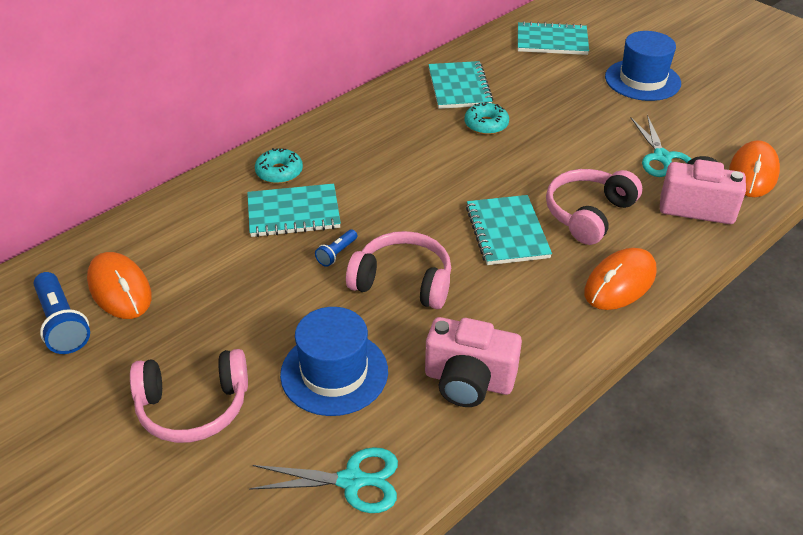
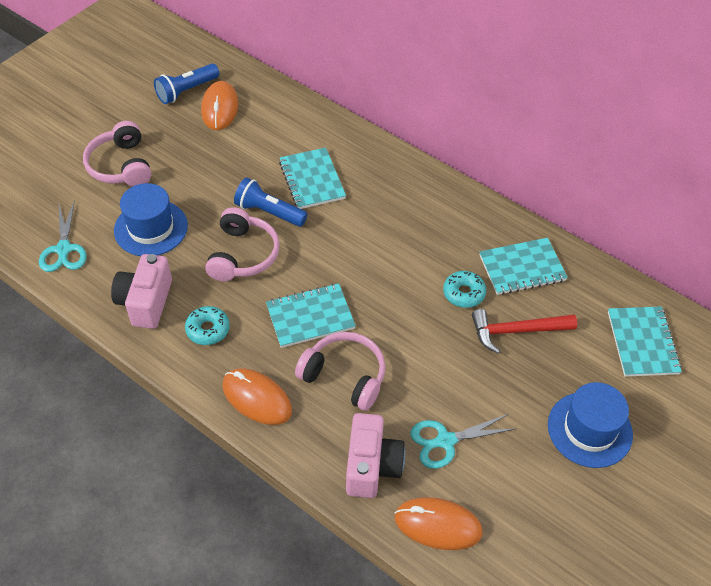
camera: 80 degrees right, 10 degrees up
orange mouse [87,252,152,319] -> orange mouse turned 45 degrees counterclockwise [201,81,238,130]
turquoise donut [255,148,303,184] -> turquoise donut moved to [185,306,230,345]
blue flashlight [315,229,357,267] -> blue flashlight [234,177,308,227], size x1.87
none -> red hammer [472,309,577,354]

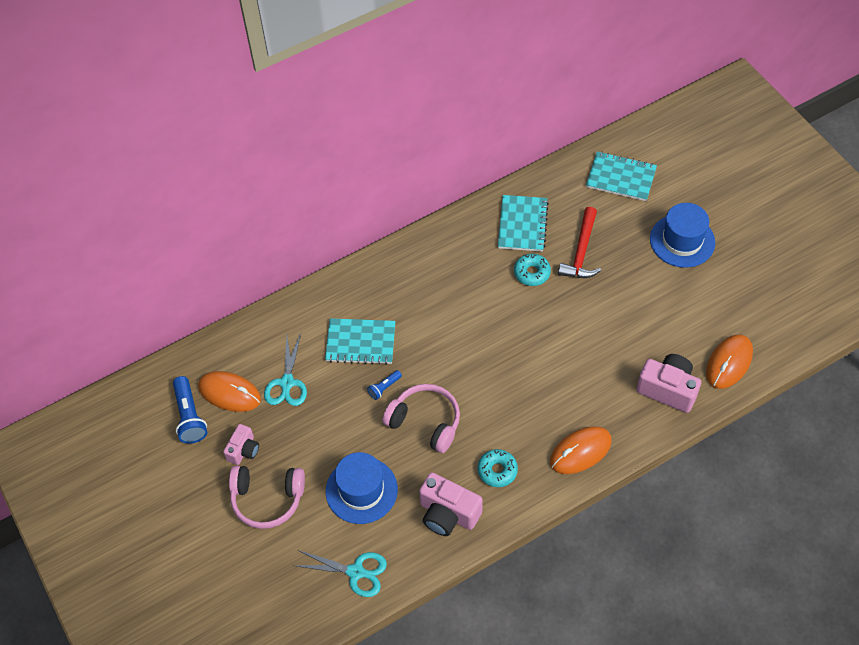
camera: 65 degrees left, 5 degrees up
blue flashlight [234,177,308,227] -> blue flashlight [367,370,402,400], size x0.54
turquoise notebook [266,283,356,348] -> none
pink headphones [295,332,386,411] -> none
turquoise scissors [410,414,514,469] -> turquoise scissors moved to [264,333,307,406]
none -> pink camera [223,424,259,465]

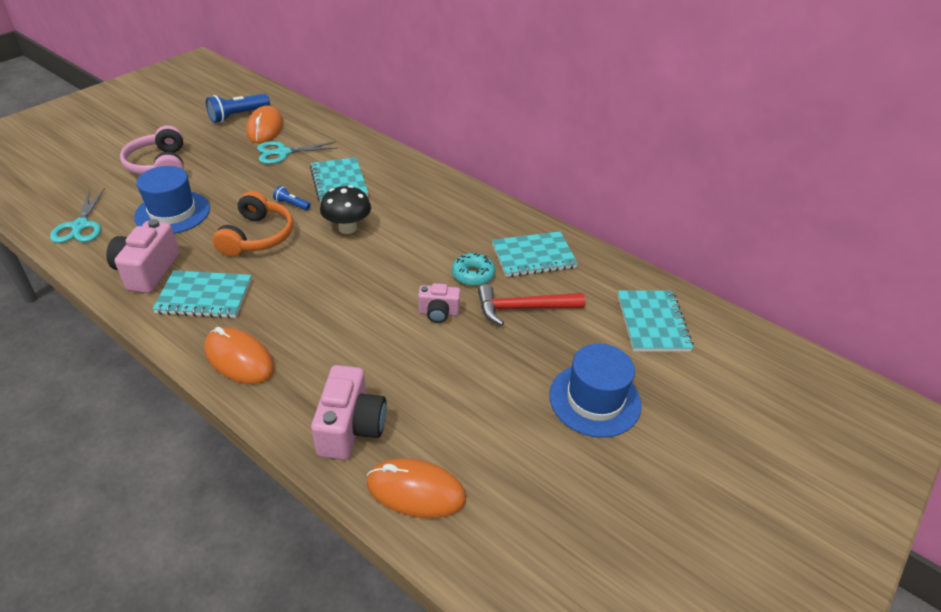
camera: 65 degrees right, 15 degrees down
pink camera [223,424,259,465] -> pink camera moved to [418,283,460,323]
pink headphones [382,384,460,453] -> orange headphones [213,191,293,257]
turquoise donut [478,449,518,487] -> turquoise notebook [152,270,252,318]
none -> black mushroom [320,185,371,234]

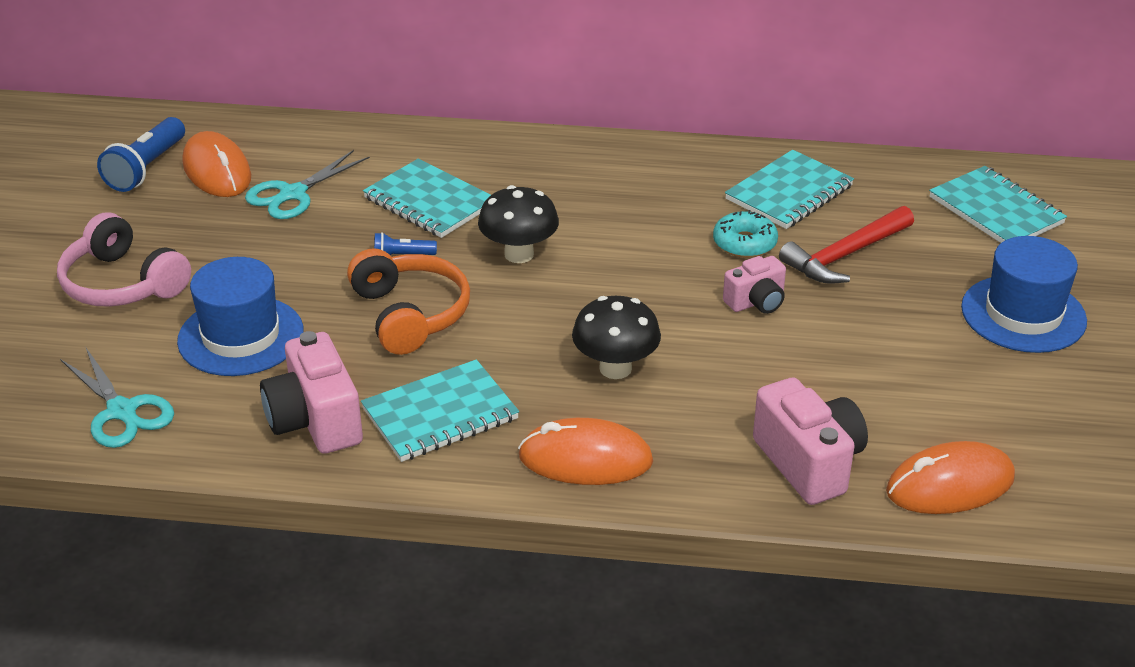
camera: 30 degrees left, 5 degrees down
none -> black mushroom [572,296,661,379]

